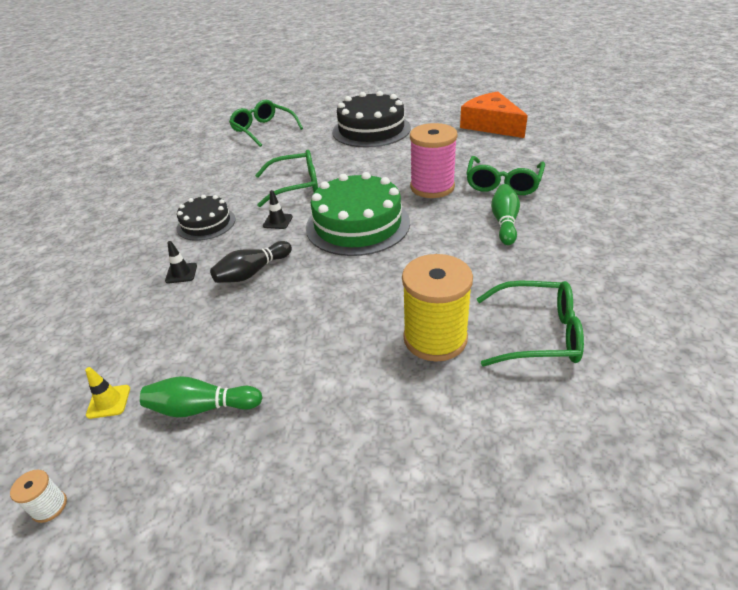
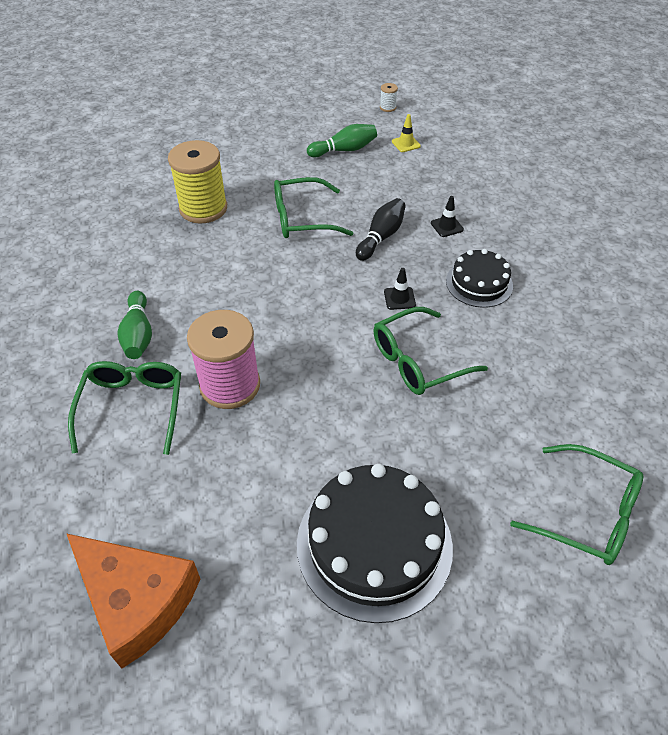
camera: 160 degrees right, 10 degrees up
green cake [306,172,410,256] -> none
green glasses [477,281,584,366] -> green glasses moved to [274,177,353,238]

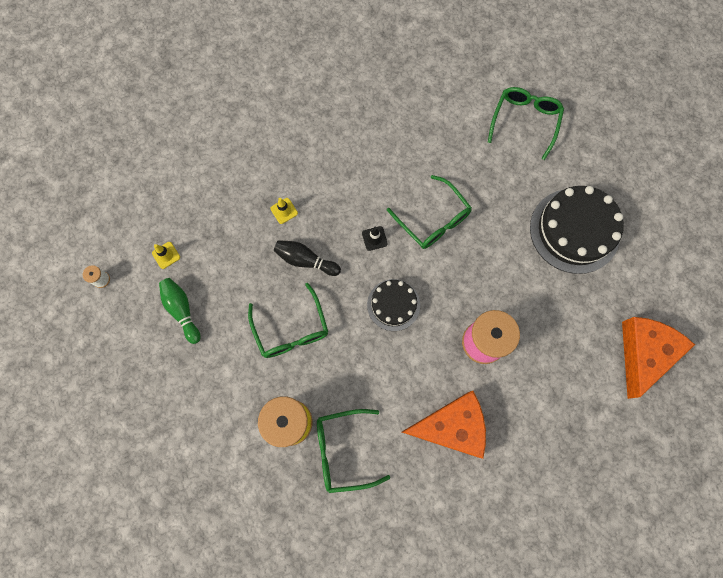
camera: 100 degrees left, 25 degrees up
green glasses [68,361,181,455] -> green glasses moved to [317,409,390,493]
green bowling pin [118,291,152,359] -> orange cheese [402,391,486,459]
black traffic cone [431,196,464,237] -> yellow traffic cone [270,198,298,224]
black cake [446,249,513,308] -> black cake moved to [367,279,420,331]

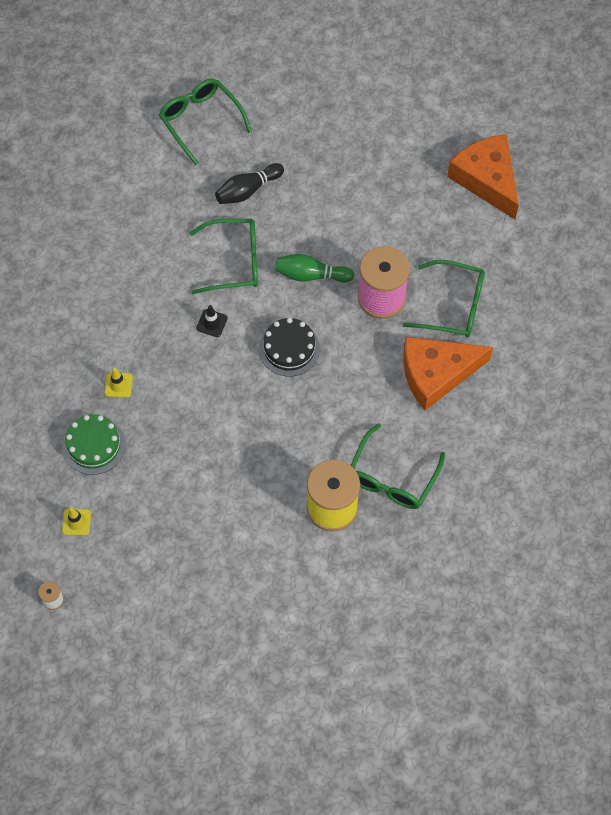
camera: 55 degrees left, 10 degrees down
green bowling pin [159,278,201,344] -> green bowling pin moved to [275,254,354,283]
green glasses [248,283,328,358] -> green glasses moved to [403,260,485,337]
black bowling pin [274,240,341,276] -> black bowling pin moved to [215,163,284,204]
orange cheese [402,391,486,459] -> orange cheese turned 135 degrees counterclockwise [403,337,493,410]
black cake [530,186,624,274] -> none
none -> green cake [63,414,126,475]

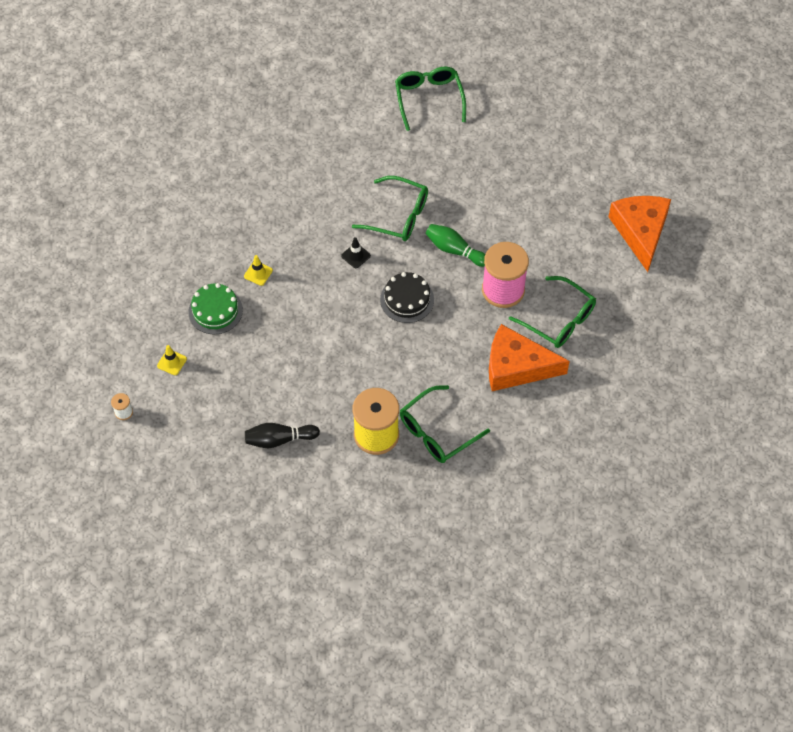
camera: 25 degrees right, 5 degrees down
black bowling pin [215,163,284,204] -> black bowling pin moved to [245,423,320,448]

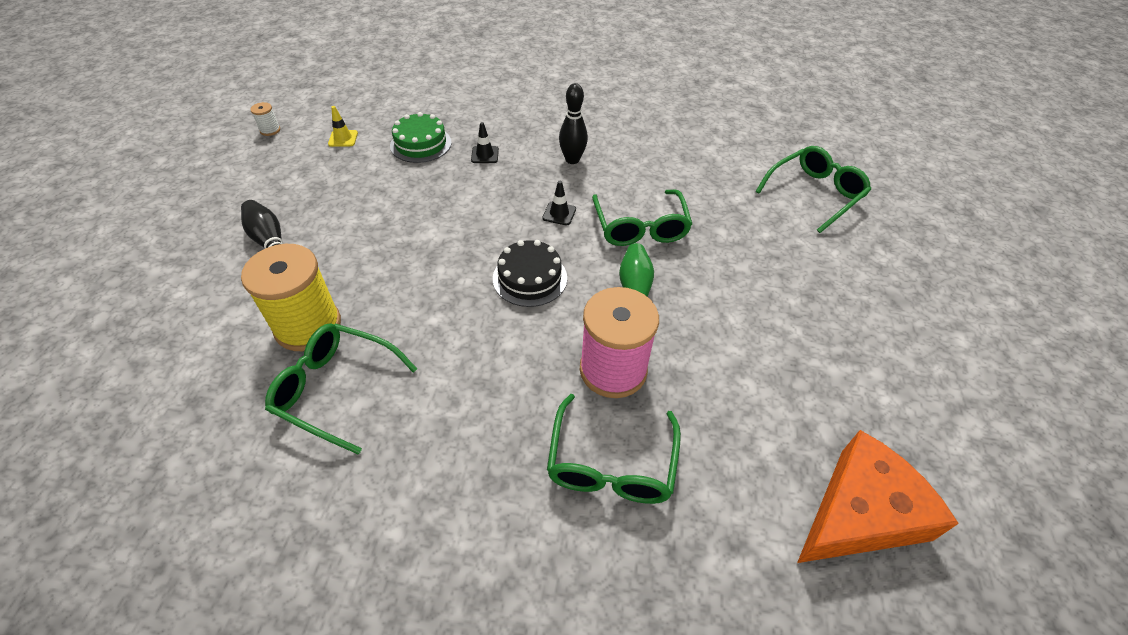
camera: 60 degrees right, 10 degrees down
yellow traffic cone [244,255,273,286] -> black traffic cone [471,122,499,163]
orange cheese [489,324,570,391] -> none
none -> black bowling pin [559,83,588,164]

